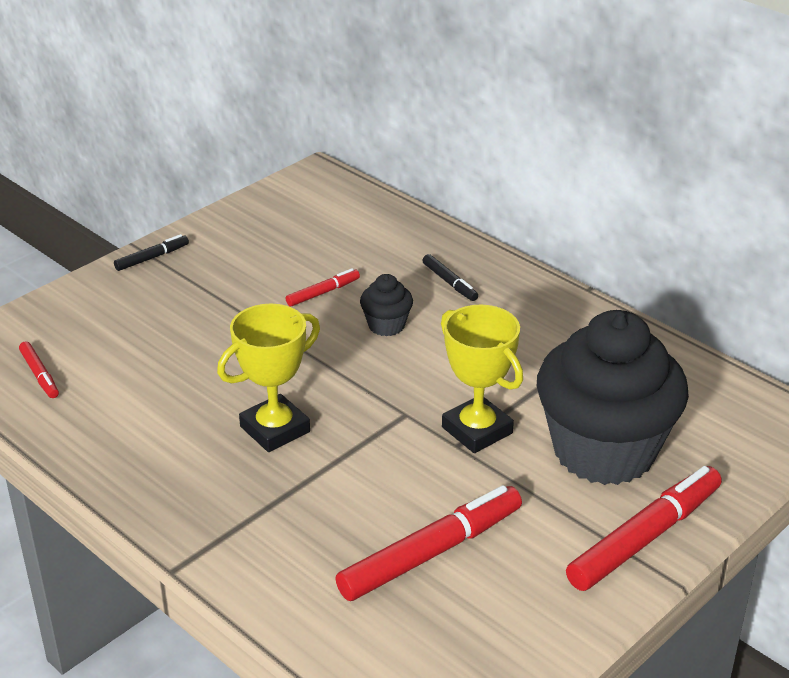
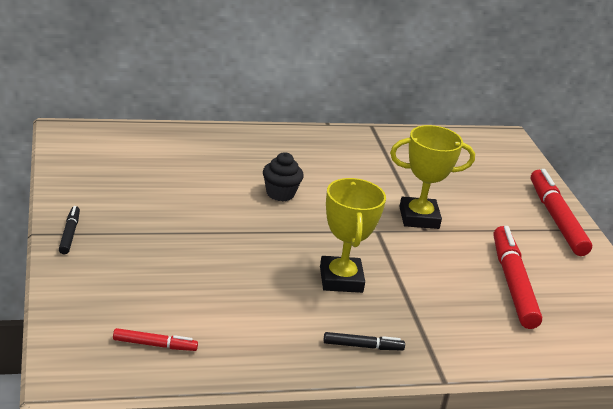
camera: 60 degrees left, 5 degrees down
red marker [286,268,360,306] -> none
black marker [422,254,478,301] -> black marker moved to [324,332,405,351]
black cupcake [537,310,689,485] -> none

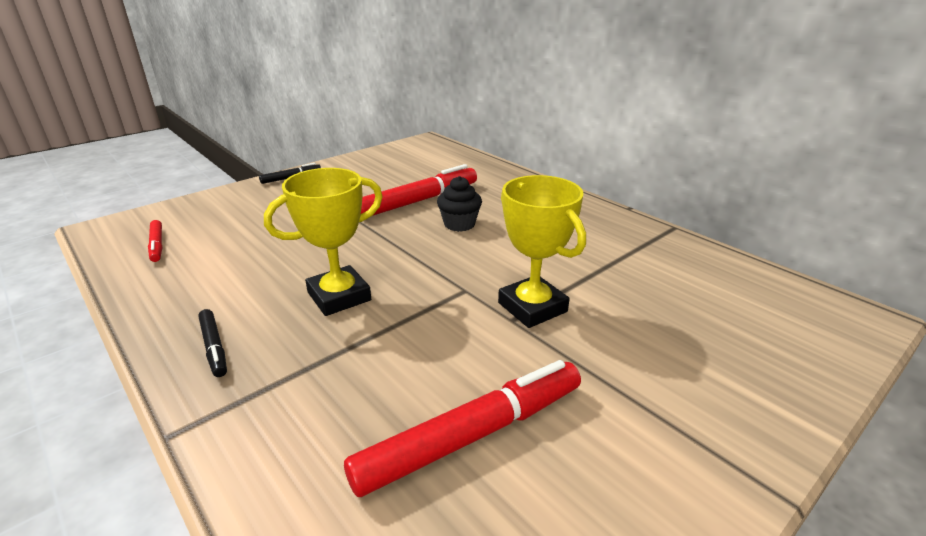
camera: 65 degrees right, 0 degrees up
red marker [531,169,592,256] -> red marker moved to [361,164,477,216]

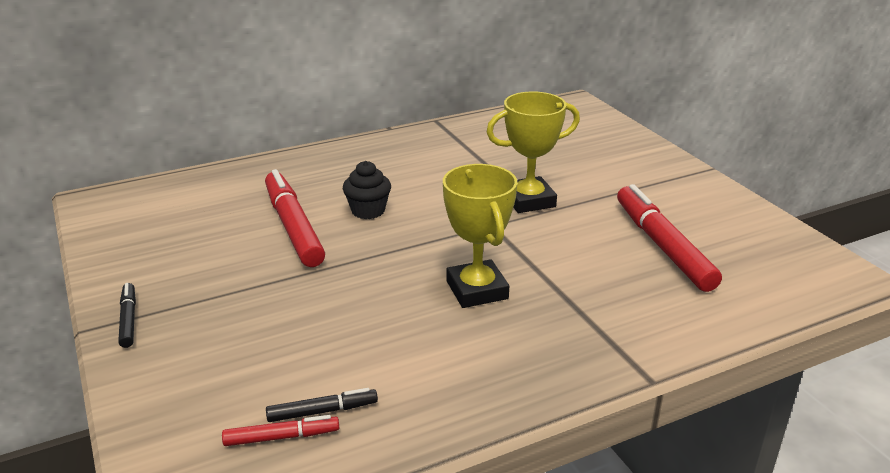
camera: 75 degrees left, 0 degrees up
black marker [198,309,227,377] -> black marker moved to [266,388,378,422]

